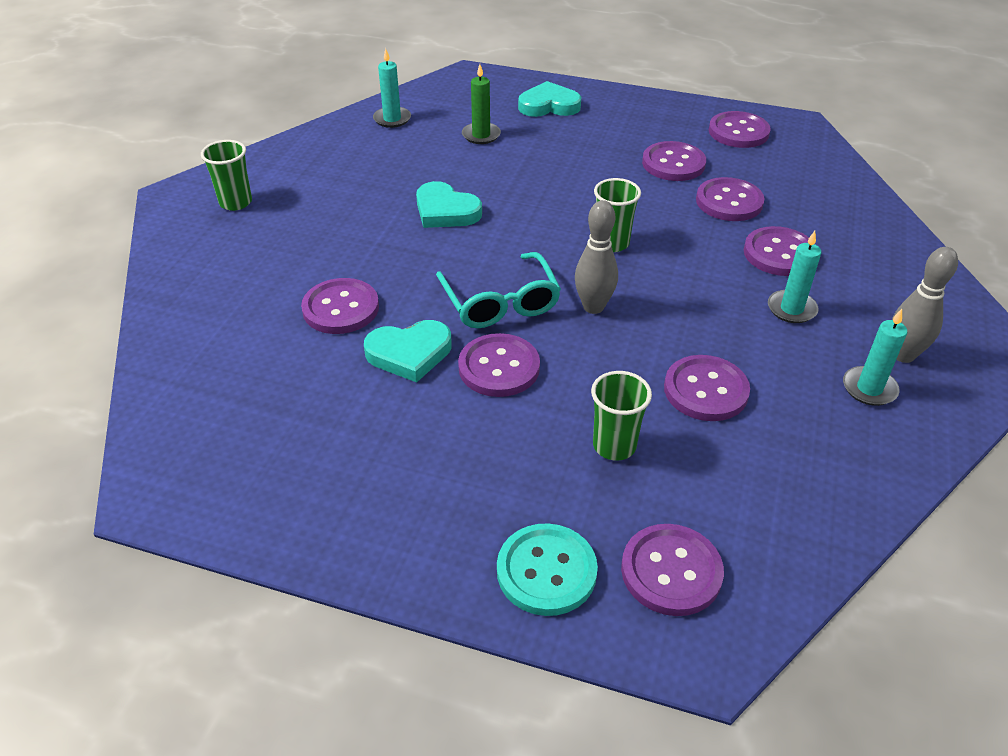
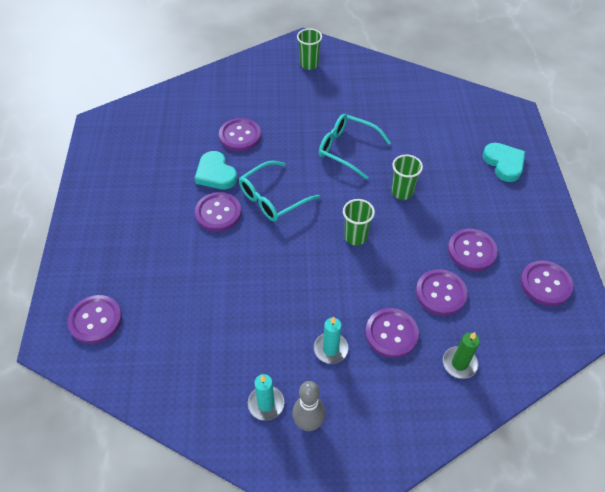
camera: 70 degrees right, 10 degrees up
turquoise candle [373,48,411,128] -> none
turquoise heart [416,181,482,228] -> turquoise glasses [319,114,391,180]
green candle [462,64,501,144] -> green candle moved to [443,332,480,379]
turquoise button [497,523,598,616] -> none
grey bowling pin [575,200,618,314] -> none
green cup [591,371,652,461] -> green cup moved to [391,154,423,200]
purple button [664,355,750,421] -> none

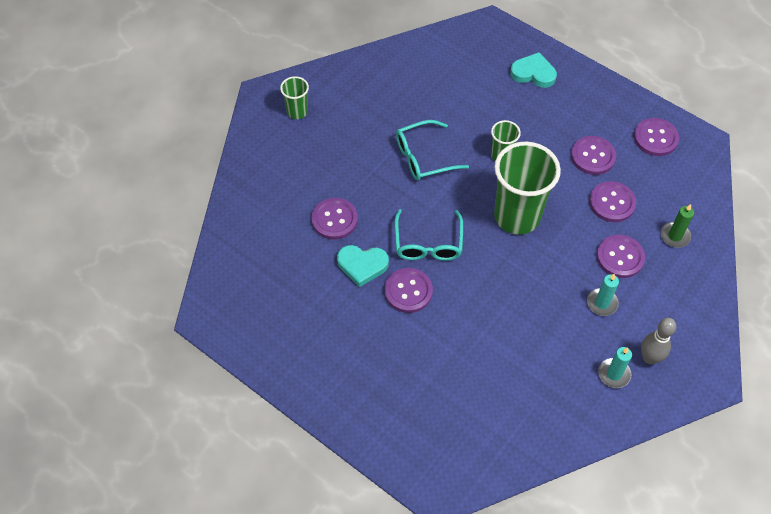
camera: 50 degrees left, 5 degrees up
purple button [68,295,122,344] -> none
green cup [343,199,375,245] -> green cup [494,142,561,235], size x2.07

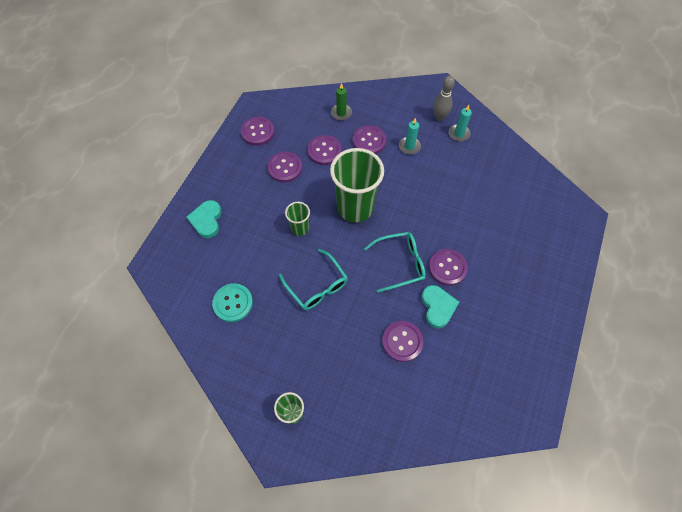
camera: 105 degrees left, 5 degrees up
none -> turquoise button [212,283,253,322]

